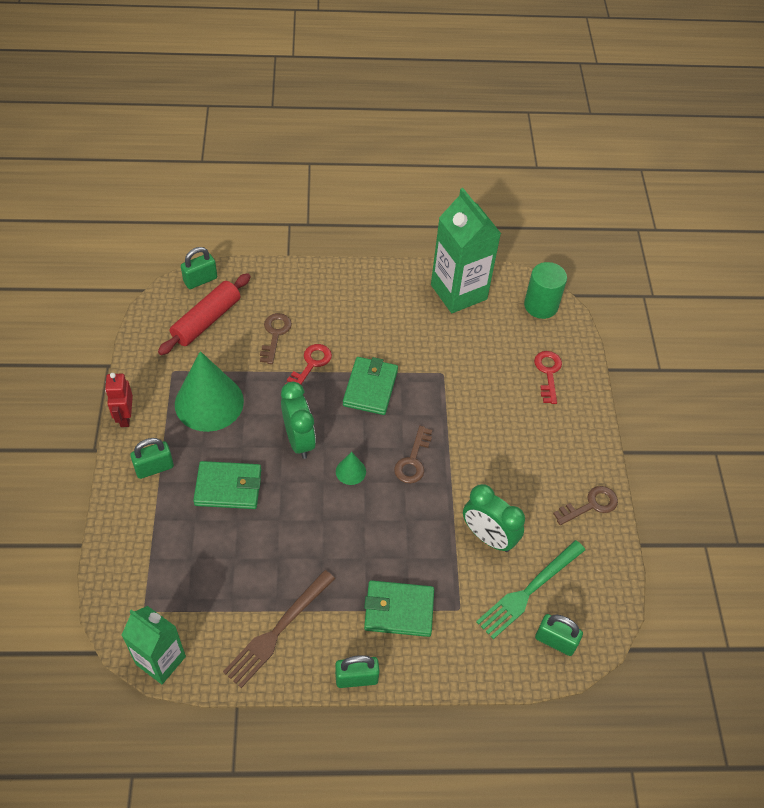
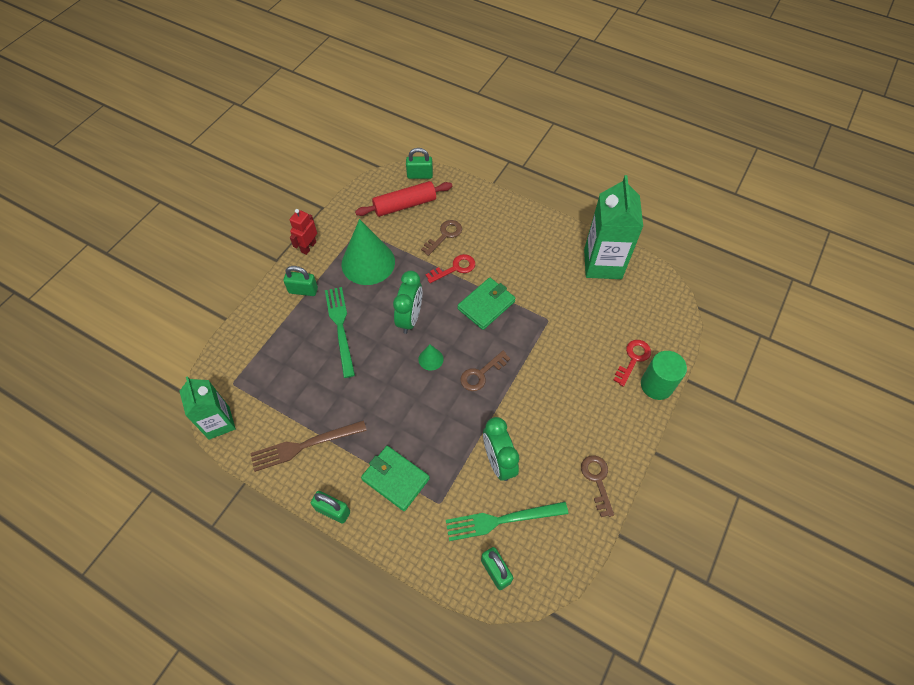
camera: 35 degrees right, 5 degrees up
green wallet [193,461,261,509] -> green fork [325,287,355,378]
green cylinder [524,262,567,319] -> green cylinder moved to [641,351,687,400]
brown key [553,486,618,525] -> brown key turned 105 degrees counterclockwise [581,455,614,517]

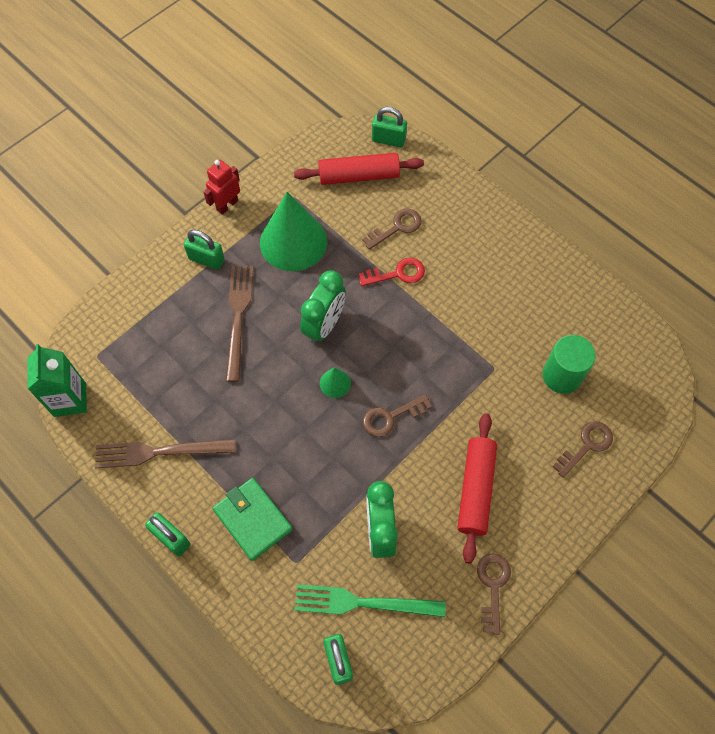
camera: 15 degrees right, 5 degrees up
green fork [325,287,355,378] -> brown fork [226,266,253,382]
green wallet [457,277,516,330] -> none
green carton [584,175,643,279] -> none
red key [613,340,651,387] -> brown key [552,421,613,478]
green cylinder [641,351,687,400] -> green cylinder moved to [543,335,596,394]
none -> red rolling pin [457,413,497,564]

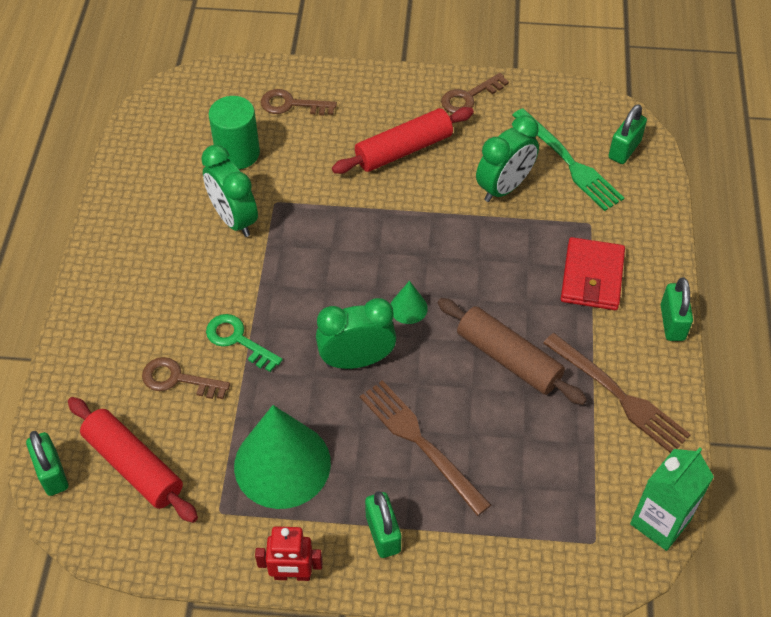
camera: 130 degrees left, 10 degrees down
green wallet [213,478,293,561] -> red wallet [561,237,625,310]
brown fork [226,266,253,382] -> brown fork turned 90 degrees clockwise [360,380,491,516]
red key [359,258,425,286] -> green key [206,314,282,372]
brown key [363,394,432,437] -> none
none -> green clock [201,145,258,237]
none -> brown rolling pin [438,298,587,405]

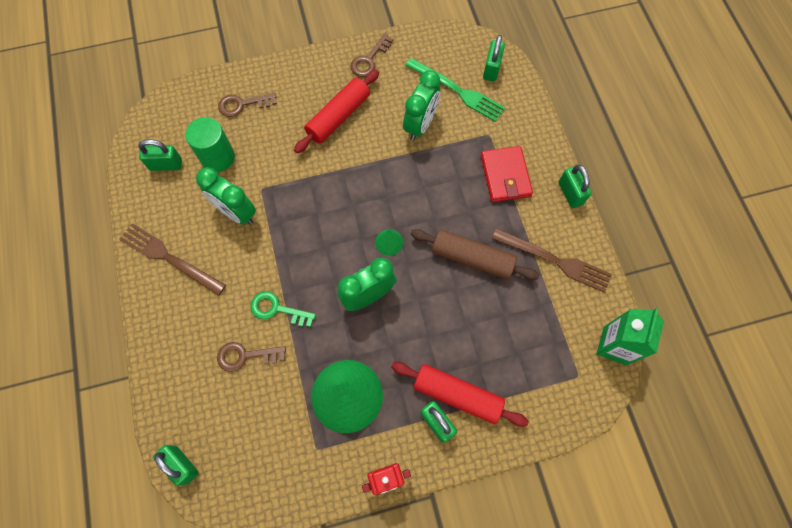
camera: 20 degrees left, 15 degrees up
red rolling pin [68,397,198,523] -> red rolling pin moved to [391,362,529,427]
brown fork [360,380,491,516] -> brown fork moved to [119,223,226,296]
none -> green padlock [138,139,182,171]

